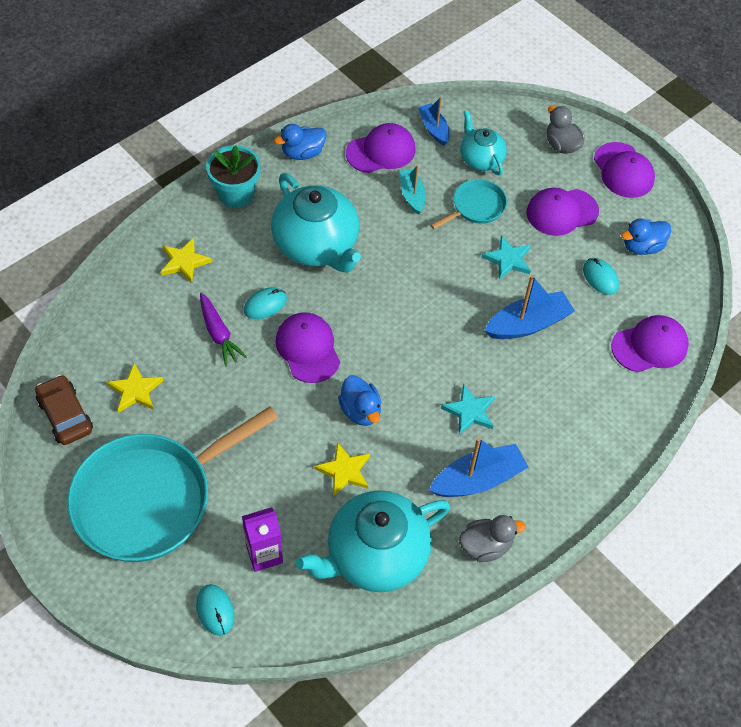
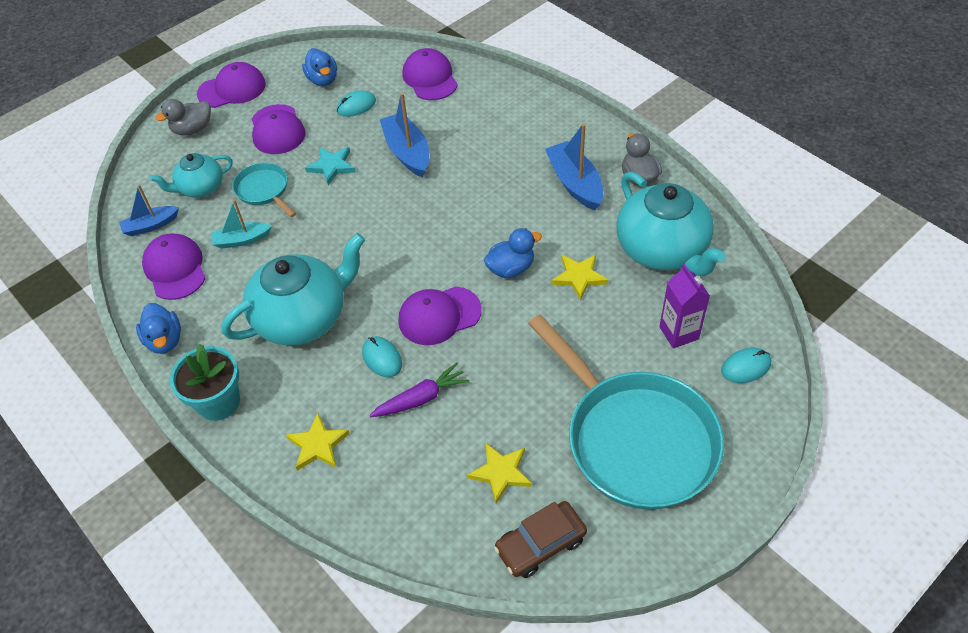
camera: 85 degrees left, 5 degrees down
turquoise star [441,384,495,435] -> none

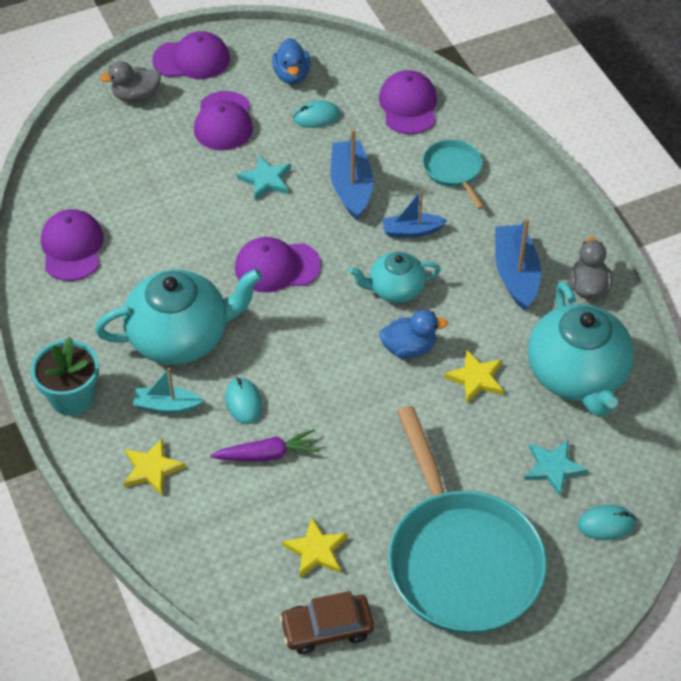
camera: 15 degrees right, 0 degrees up
blue boat [119,185,179,236] -> blue boat moved to [382,190,447,237]
blue duck [136,303,181,354] -> none
turquoise teapot [150,153,233,197] -> turquoise teapot moved to [349,252,441,303]
turquoise boat [211,200,272,249] -> turquoise boat moved to [133,368,204,413]
turquoise pan [232,162,296,217] -> turquoise pan moved to [423,139,484,209]
purple cap [398,286,482,345] -> purple cap moved to [235,237,321,292]
purple carton [659,264,710,348] -> turquoise star [524,439,588,497]

